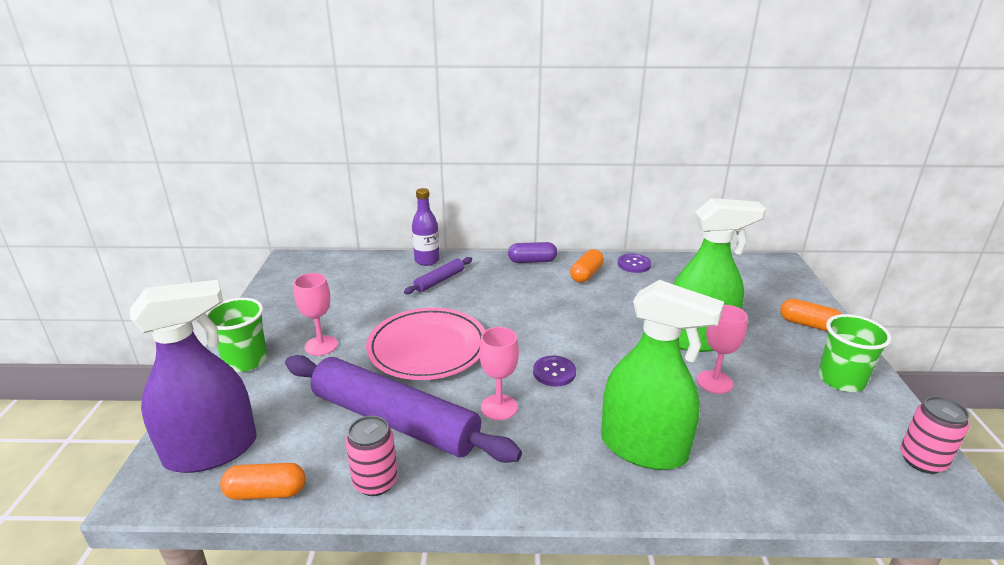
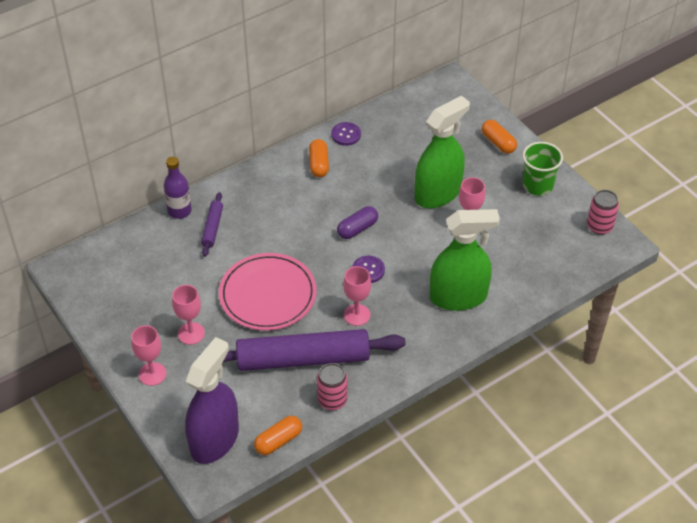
camera: 35 degrees left, 20 degrees up
green cup [205,298,268,372] -> pink goblet [131,325,166,386]
purple capsule [508,242,557,263] -> purple capsule moved to [337,206,378,239]
orange capsule [780,299,842,331] -> orange capsule turned 60 degrees clockwise [482,120,517,154]

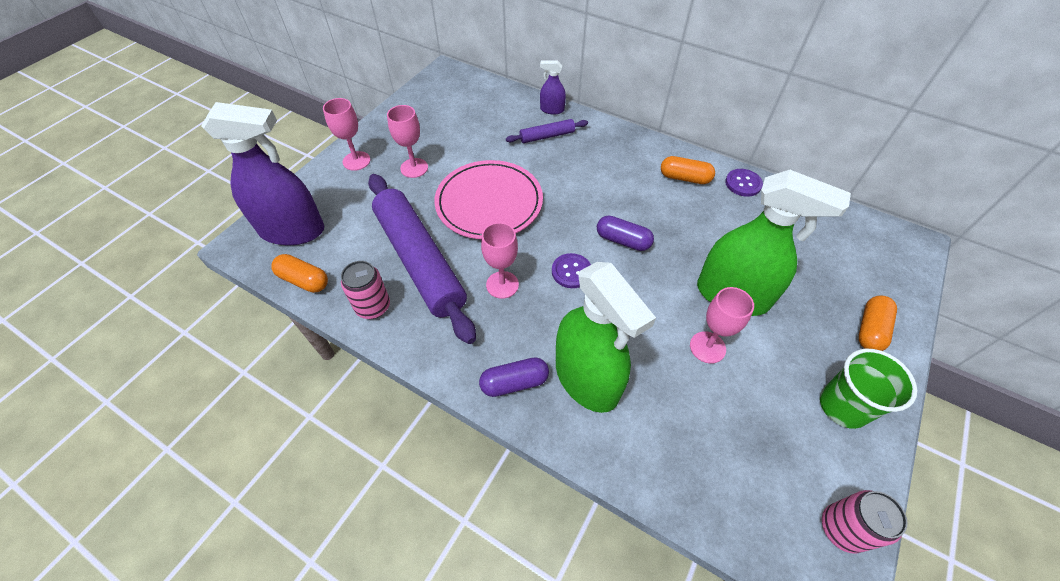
camera: 65 degrees right, 5 degrees up
purple bottle [164,157,192,219] -> purple spray bottle [540,60,566,115]
orange capsule [309,139,329,177] -> orange capsule turned 45 degrees clockwise [661,156,715,184]
none -> purple capsule [479,357,549,397]

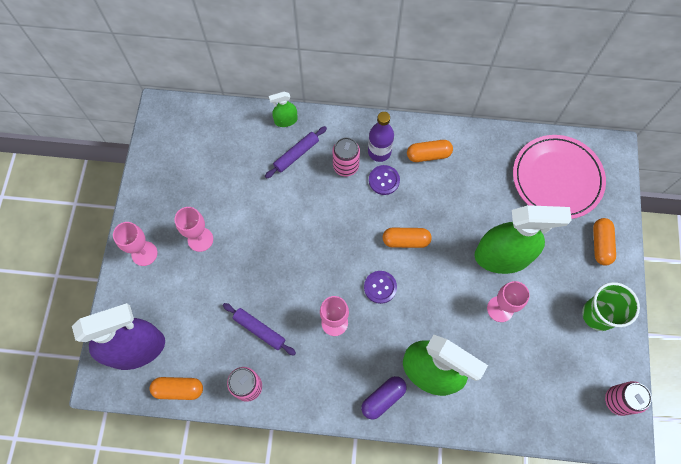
camera: 25 degrees left, 15 degrees up
purple rolling pin [368,174,476,344] -> purple rolling pin [223,303,296,355], size x0.44
pink plate [434,160,543,239] -> pink plate moved to [513,135,606,219]
purple spray bottle [540,60,566,115] -> green spray bottle [269,92,298,127]
purple capsule [597,216,654,251] -> orange capsule [383,228,432,248]
purple button [725,169,763,197] -> purple button moved to [369,165,400,195]
none -> pink can [333,137,360,176]
none -> purple bottle [368,112,394,162]

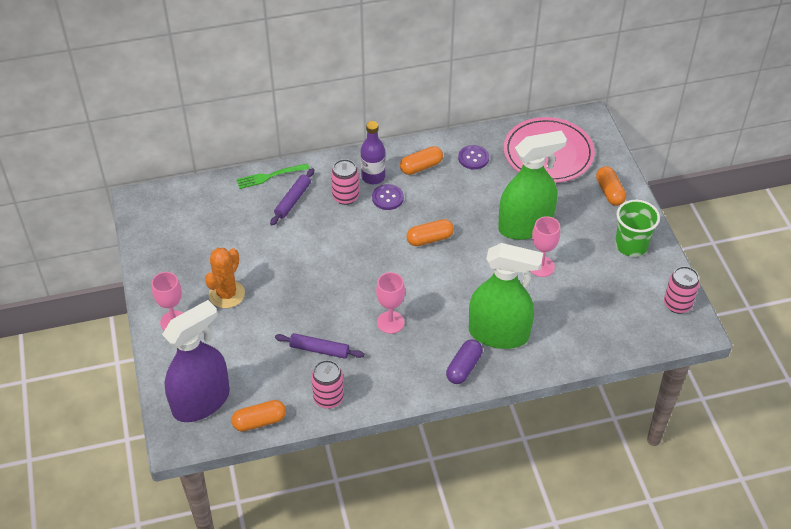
camera: 20 degrees left, 20 degrees down
pink goblet [174,207,213,252] -> orange cactus [205,248,245,308]
green spray bottle [269,92,298,127] -> green fork [236,163,310,189]
purple button [364,271,397,304] -> purple button moved to [458,145,489,170]

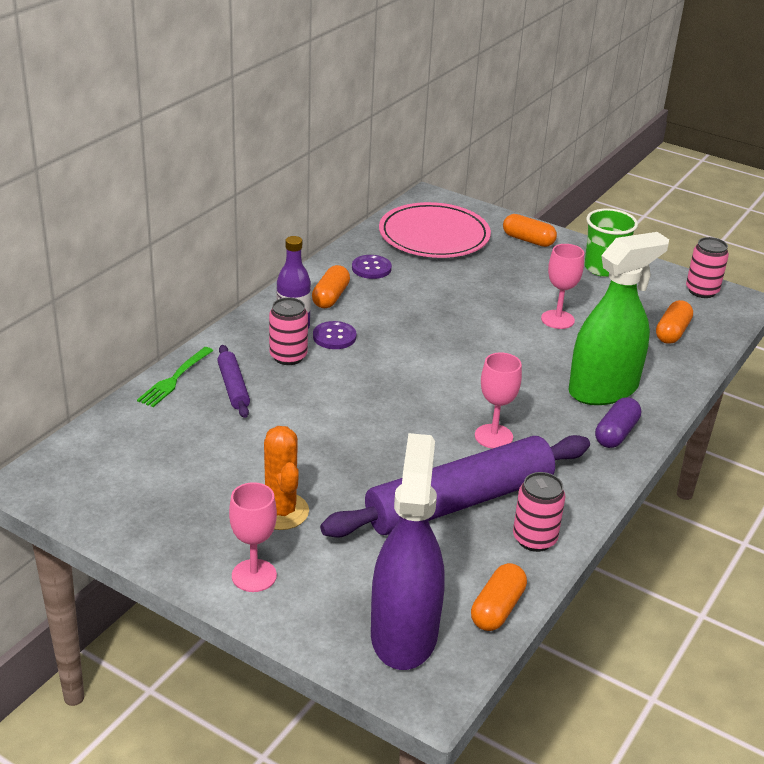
camera: 45 degrees left, 15 degrees down
purple rolling pin [275,333,364,359] -> purple rolling pin [320,435,590,538], size x2.26
orange capsule [406,219,454,246] -> orange capsule moved to [656,300,693,344]
purple capsule [446,340,483,384] -> purple capsule turned 45 degrees clockwise [595,397,641,448]
green spray bottle [498,131,567,240] -> none

